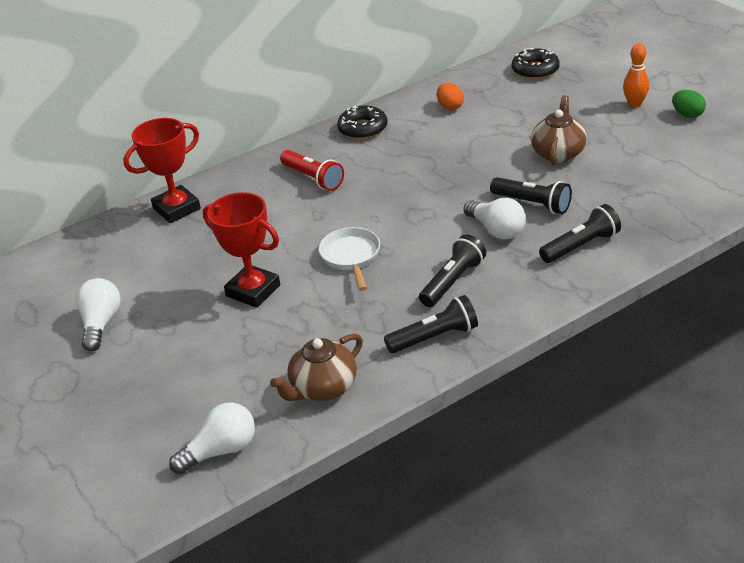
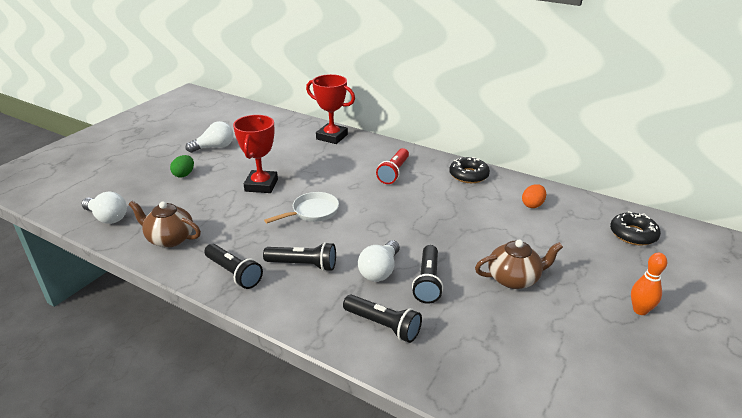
camera: 60 degrees right, 5 degrees down
green egg [672,90,706,118] -> green egg moved to [170,155,194,178]

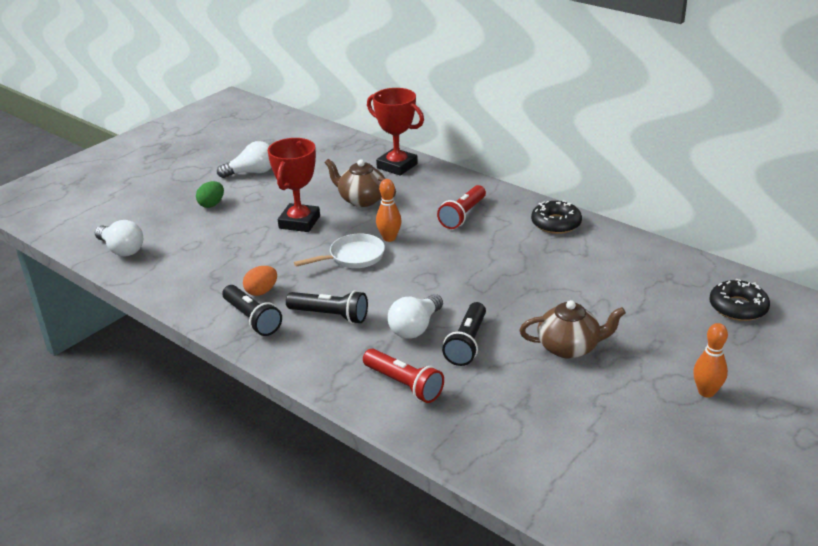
camera: 10 degrees right, 0 degrees up
brown teapot [129,201,201,247] -> brown teapot moved to [325,159,396,207]
black flashlight [343,295,422,343] -> red flashlight [363,349,444,403]
orange egg [522,184,546,208] -> orange egg moved to [243,266,277,296]
none -> orange bowling pin [376,179,402,242]

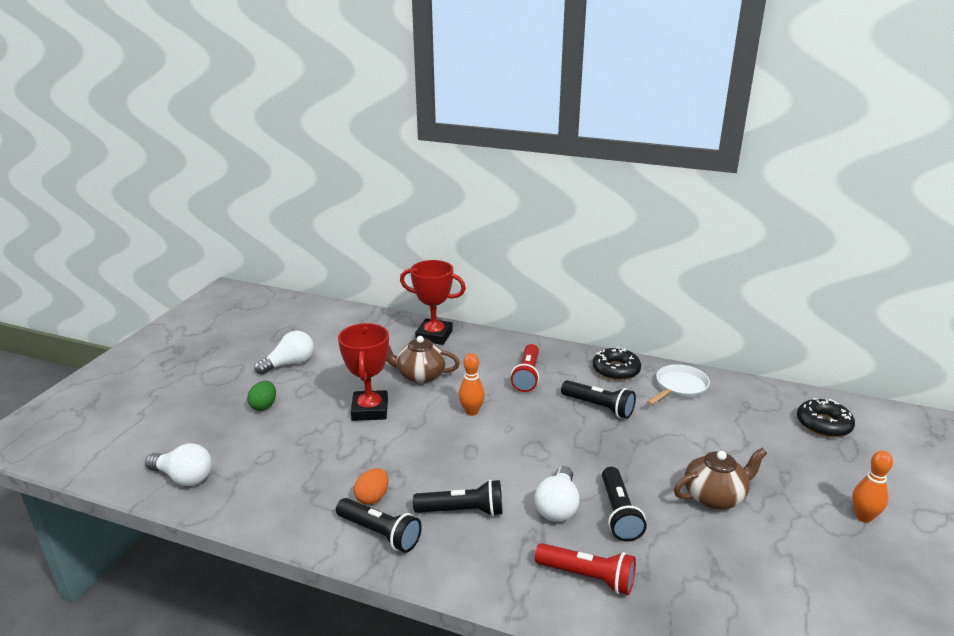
camera: 20 degrees left, 5 degrees down
white pan [294,233,385,268] -> white pan moved to [647,364,710,405]
none -> black flashlight [561,380,636,419]

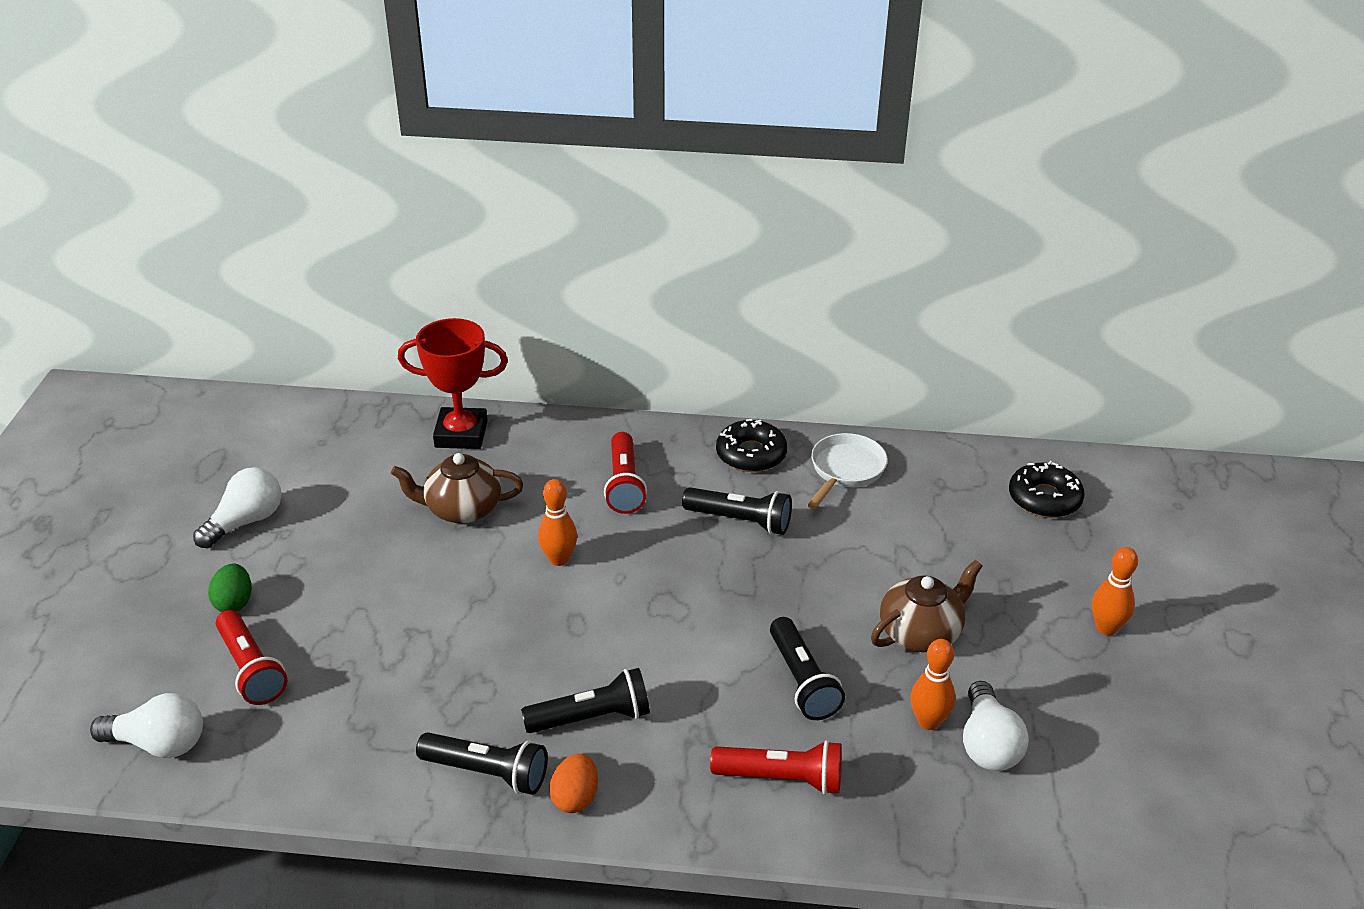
camera: 15 degrees left, 10 degrees up
red trophy [338,323,389,421] -> none
orange egg [354,468,388,505] -> orange egg moved to [549,753,598,813]
white light bulb [535,466,580,522] -> white light bulb moved to [963,681,1029,771]
none -> red flashlight [215,610,288,705]
none -> orange bowling pin [910,639,955,730]

